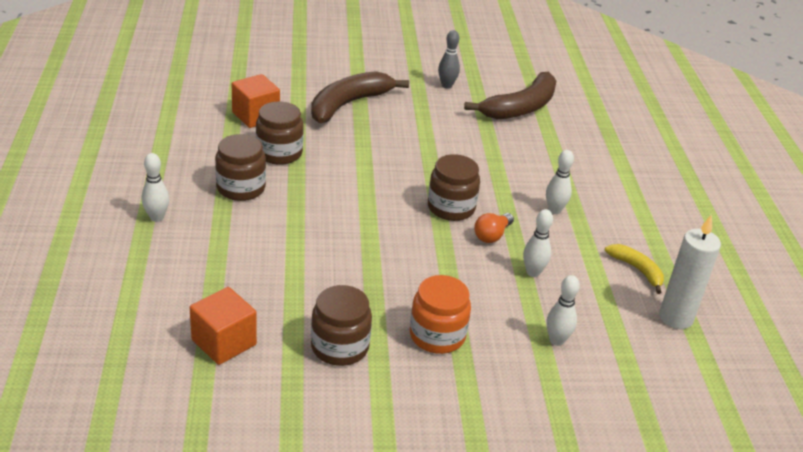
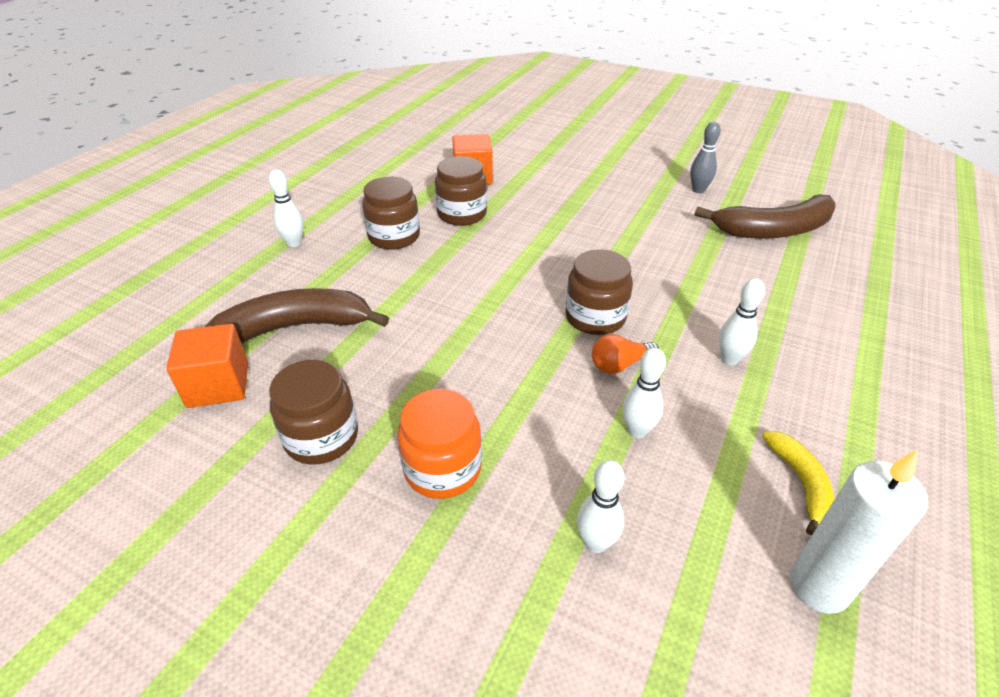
camera: 35 degrees right, 5 degrees up
brown banana [311,71,409,123] -> brown banana moved to [205,288,389,344]

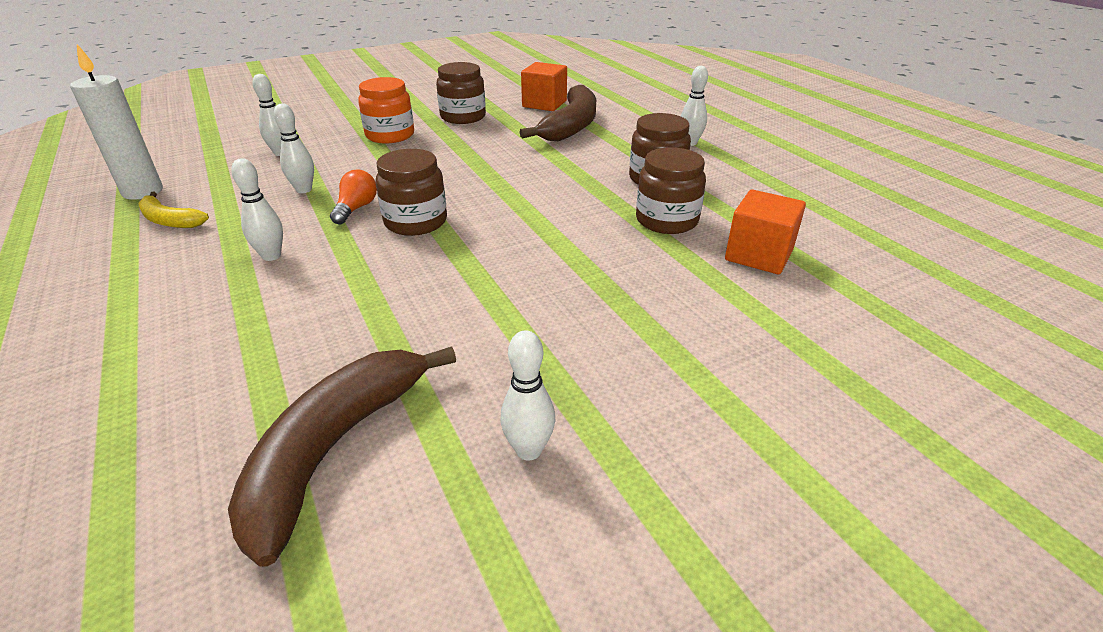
camera: 125 degrees right, 5 degrees down
grey bowling pin [690,121,721,193] -> white bowling pin [500,330,555,460]

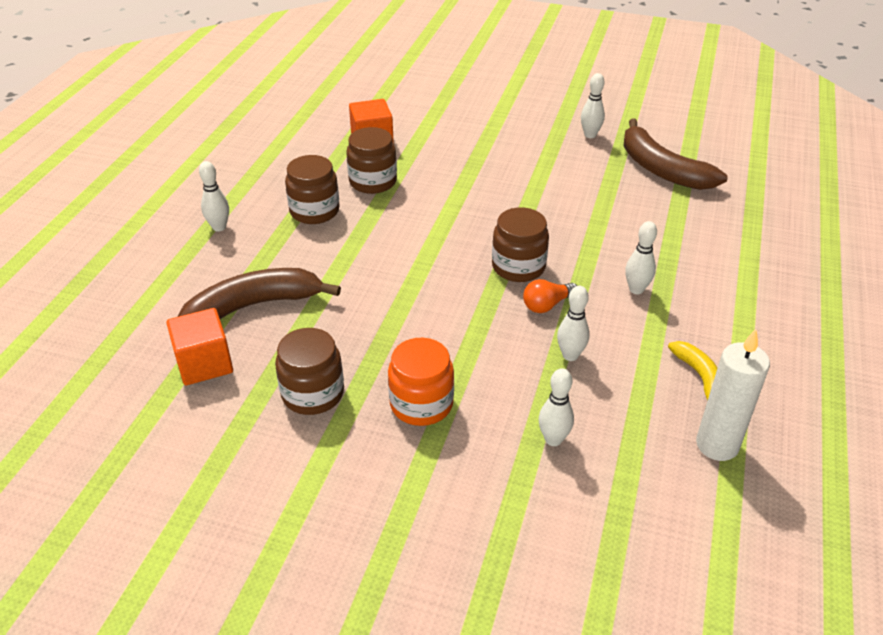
camera: 135 degrees left, 5 degrees up
brown banana [228,347,456,567] -> brown banana turned 75 degrees clockwise [624,118,728,190]

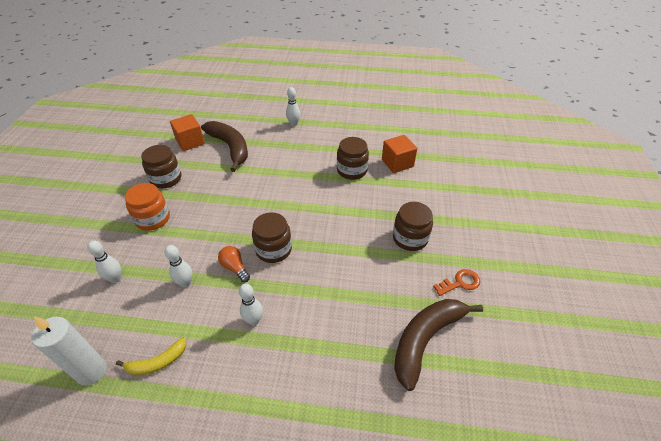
camera: 80 degrees right, 5 degrees up
brown jar [285,155,340,224] -> brown jar moved to [393,202,433,251]
white bowling pin [581,73,605,138] -> orange key [433,269,480,296]

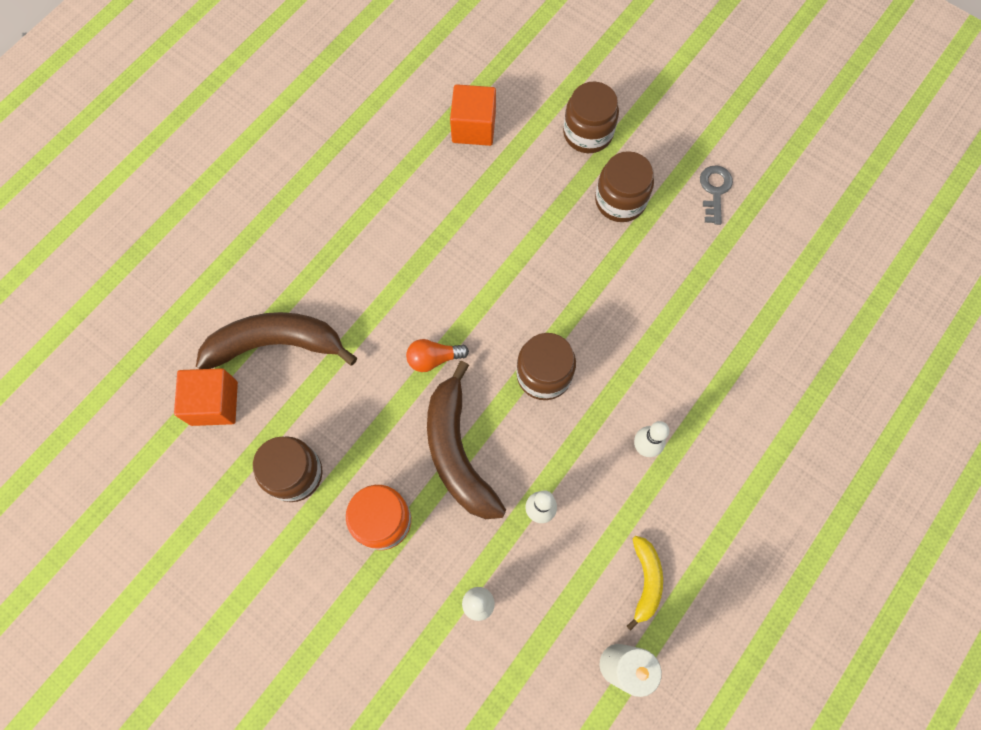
camera: 60 degrees left, 25 degrees up
orange light bulb [218,246,250,282] -> orange light bulb moved to [406,339,469,372]
white bowling pin [286,87,300,126] -> none
brown jar [337,137,369,180] -> brown jar moved to [563,81,619,153]
brown banana [394,299,483,391] -> brown banana moved to [427,361,506,519]
orange key [433,269,480,296] -> grey key [700,165,733,225]

